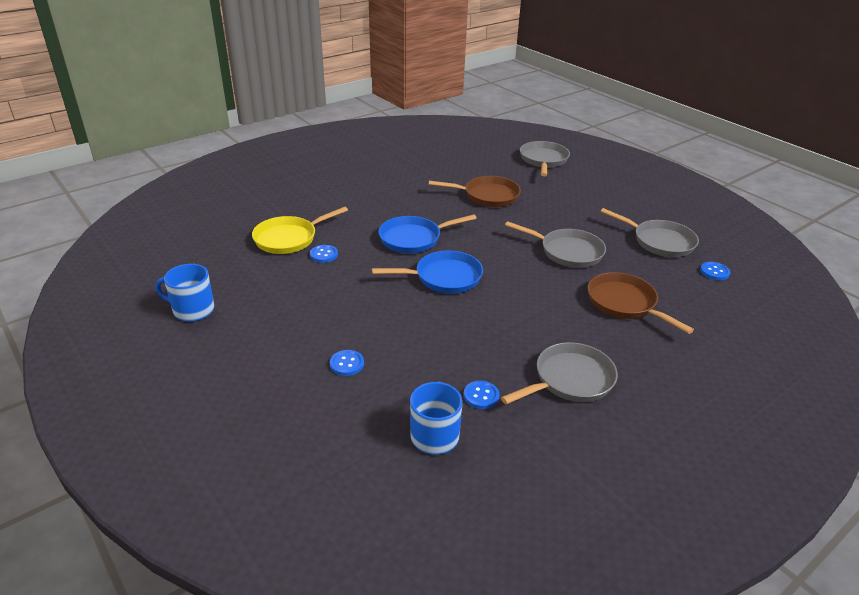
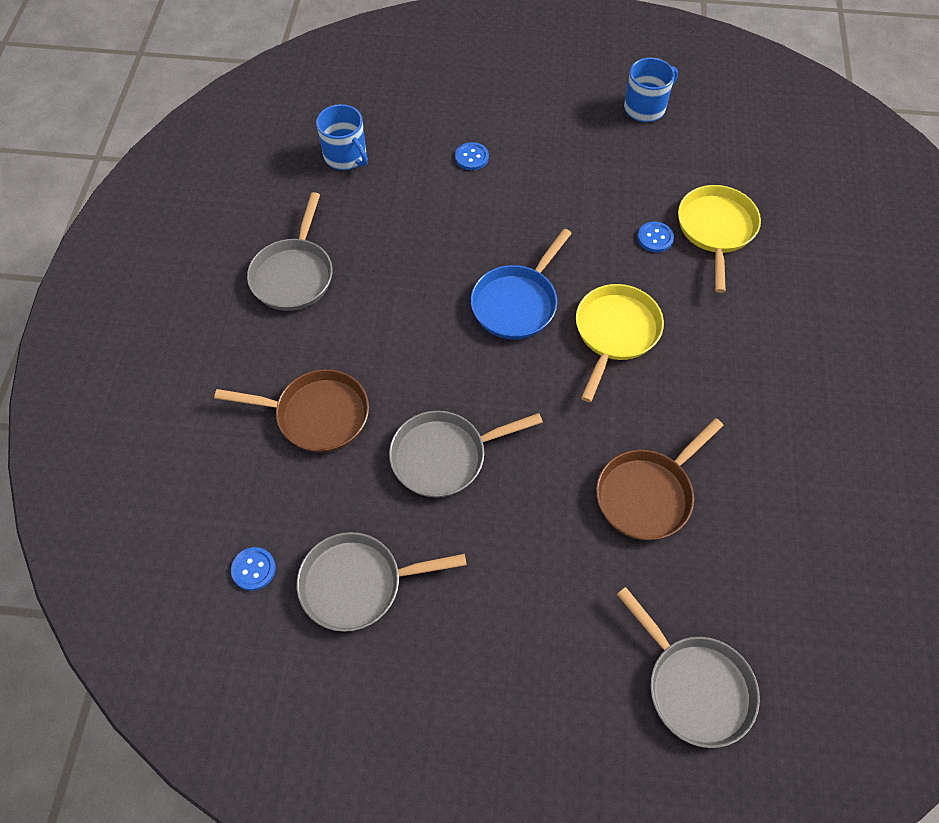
camera: 135 degrees right, 25 degrees up
blue pan [378,214,477,253] -> yellow pan [576,284,664,402]
blue button [464,381,500,409] -> none

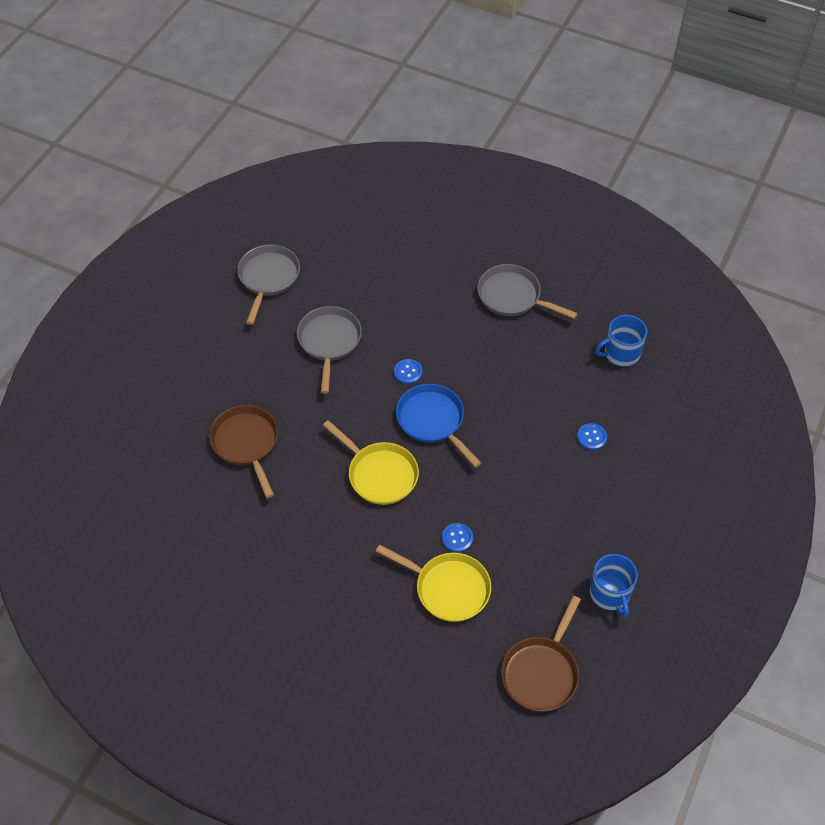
camera: 110 degrees right, 5 degrees down
brown pan [214,369,369,453] -> brown pan moved to [501,596,581,712]
blue button [231,547,276,591] -> blue button moved to [394,359,423,384]
grey pan [617,587,760,748] -> none

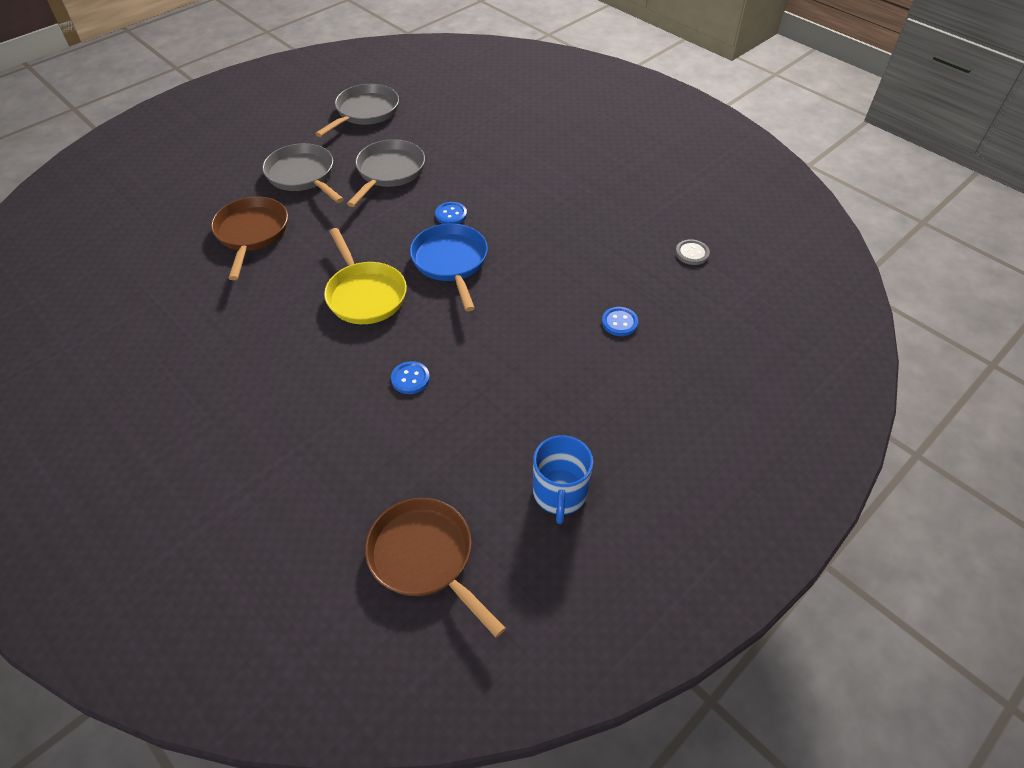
camera: 20 degrees right, 5 degrees down
yellow pan [375,544,491,622] -> none
grey pan [477,264,578,319] -> grey pan moved to [262,143,344,203]
brown pan [501,596,581,712] -> brown pan turned 90 degrees clockwise [365,498,506,638]
blue mug [595,315,647,367] -> grey button [675,239,710,265]

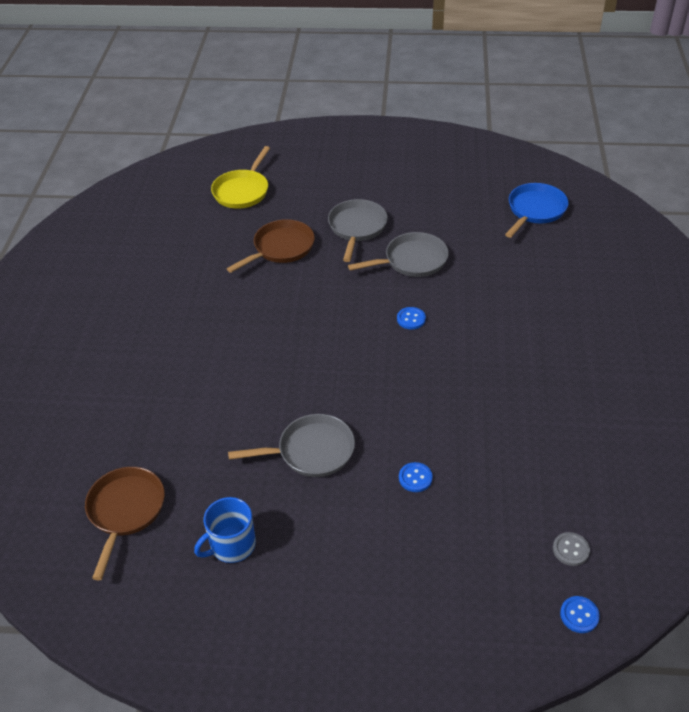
camera: 50 degrees right, 5 degrees down
grey pan [315,84,399,137] -> grey pan moved to [228,414,355,477]
yellow pan [324,228,407,324] -> yellow pan moved to [211,146,270,209]
blue button [391,361,430,394] -> blue button moved to [560,596,600,633]
blue pan [410,223,488,311] -> blue pan moved to [505,183,568,238]
grey button [675,239,710,265] -> grey button moved to [553,532,590,566]

